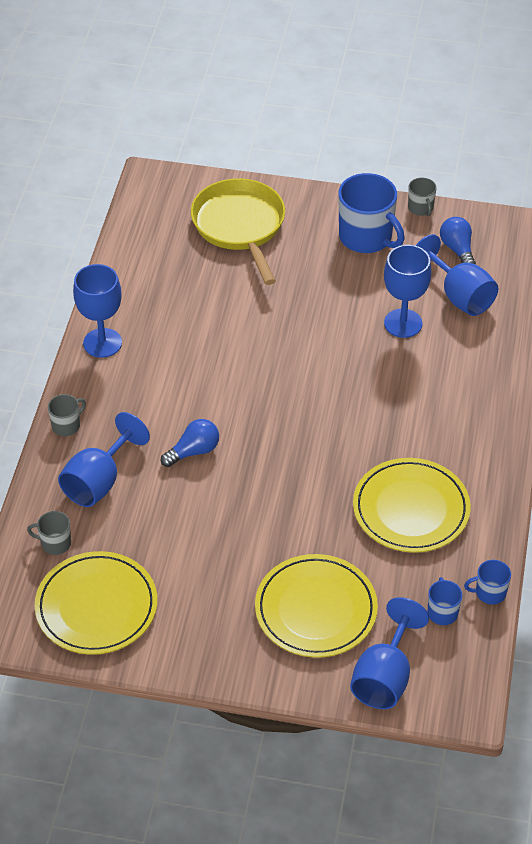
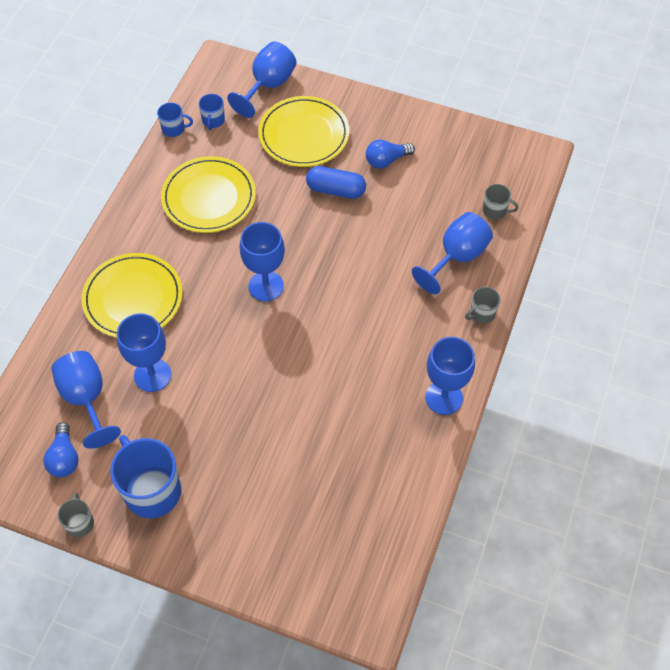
camera: 170 degrees left, 10 degrees up
yellow plate [35,551,157,655] -> yellow plate moved to [82,253,183,338]
blue light bulb [160,419,219,467] -> blue light bulb moved to [366,140,415,169]
yellow pan [191,178,285,285] -> none
none -> blue goblet [240,222,285,302]
none -> blue capsule [306,166,366,199]

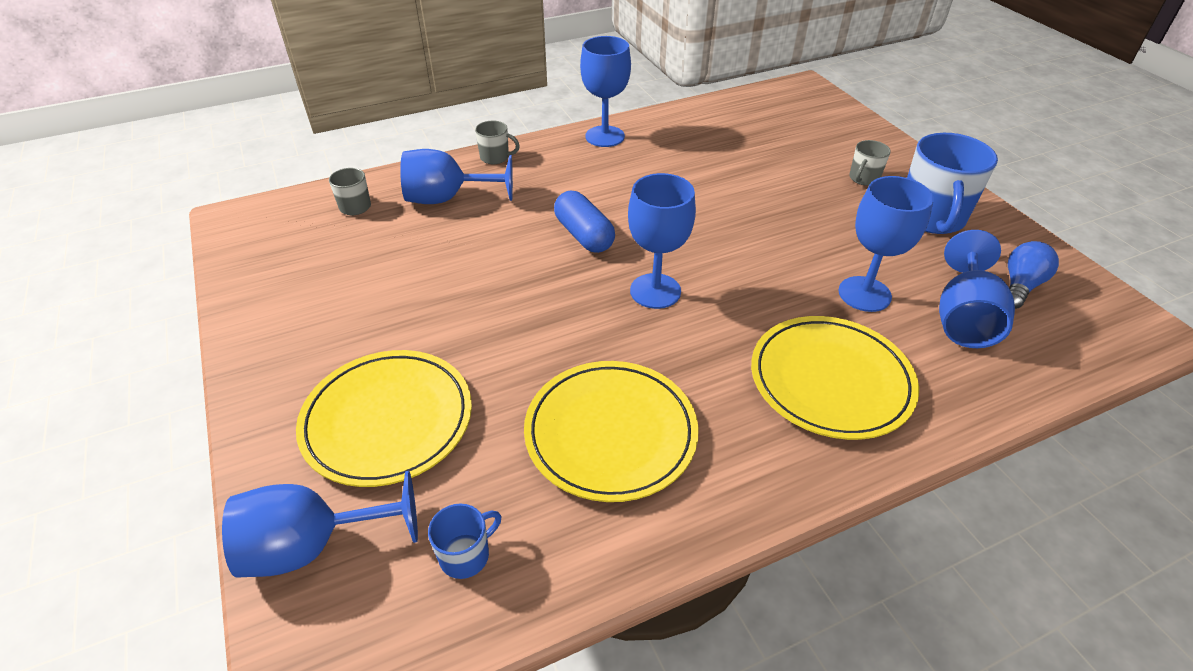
camera: 135 degrees left, 15 degrees down
grey mug [58,493,94,537] -> grey mug moved to [849,140,891,186]
blue mug [157,102,193,137] -> none
blue capsule [306,166,366,199] -> blue capsule moved to [554,191,615,253]
blue light bulb [366,140,415,169] -> none

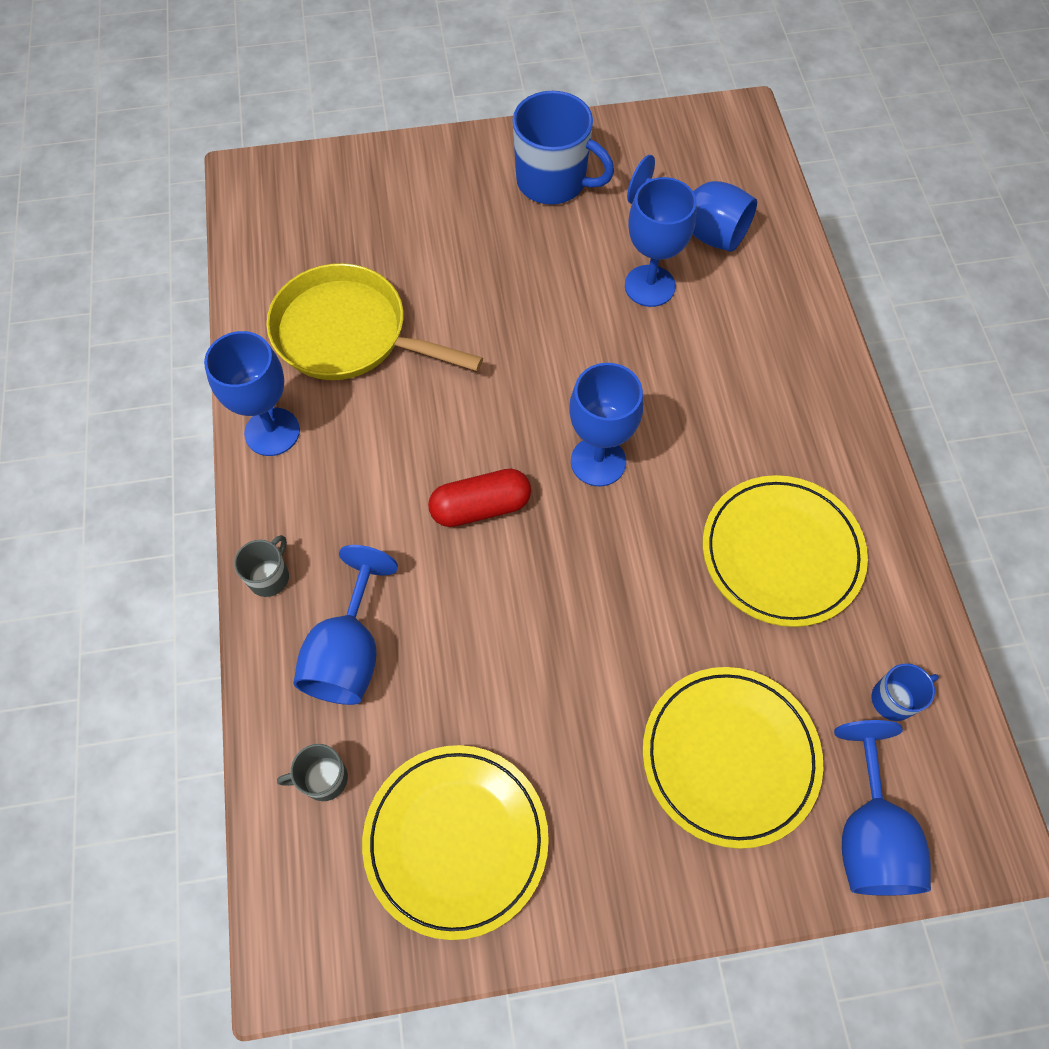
camera: 75 degrees left, 20 degrees up
blue mug [428,503,501,579] -> blue mug turned 90 degrees clockwise [872,663,939,721]
blue capsule [554,191,615,253] -> red capsule [428,469,531,527]
yellow plate [751,316,919,440] -> yellow plate moved to [362,745,549,940]
grey mug [849,140,891,186] -> none
blue light bulb [1008,241,1059,309] -> none
none -> yellow pan [266,263,483,380]

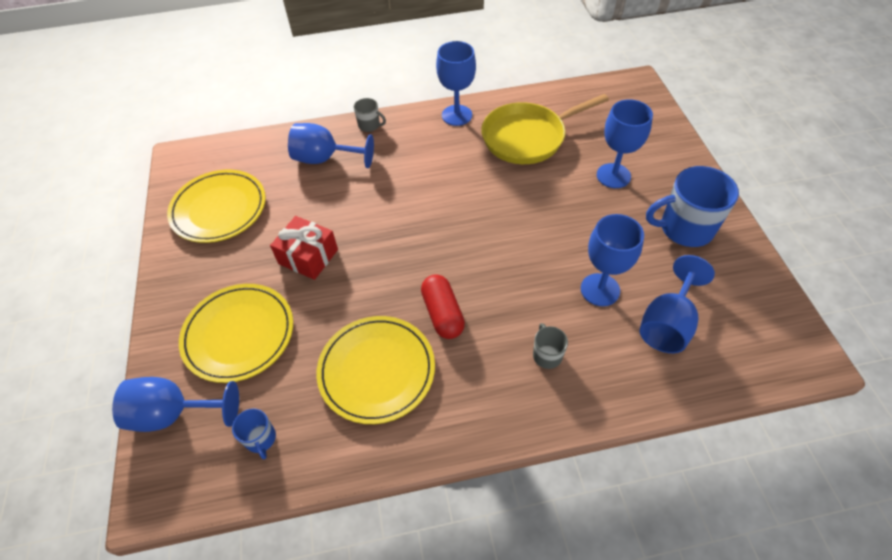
camera: 90 degrees right, 10 degrees down
yellow pan [266,263,483,380] -> yellow pan turned 135 degrees counterclockwise [481,94,609,164]
grey mug [277,744,348,801] -> grey mug moved to [533,323,568,369]
red capsule [428,469,531,527] -> red capsule moved to [421,275,465,339]
blue mug [512,91,614,205] -> blue mug turned 60 degrees clockwise [646,166,739,247]
blue goblet [569,363,643,487] -> blue goblet moved to [597,99,653,188]
none -> red gift [270,216,338,280]

